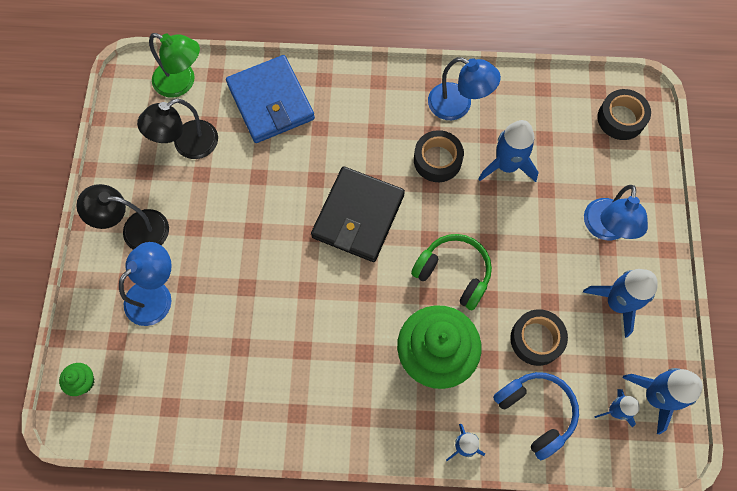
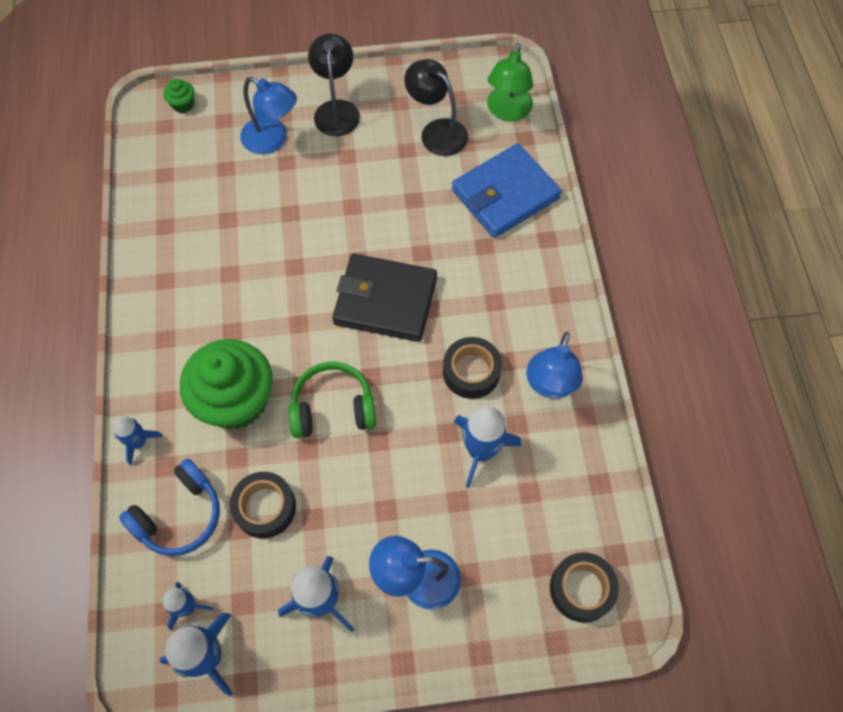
camera: 80 degrees right, 5 degrees down
green headphones [411,234,492,311] -> green headphones turned 120 degrees counterclockwise [289,362,376,438]

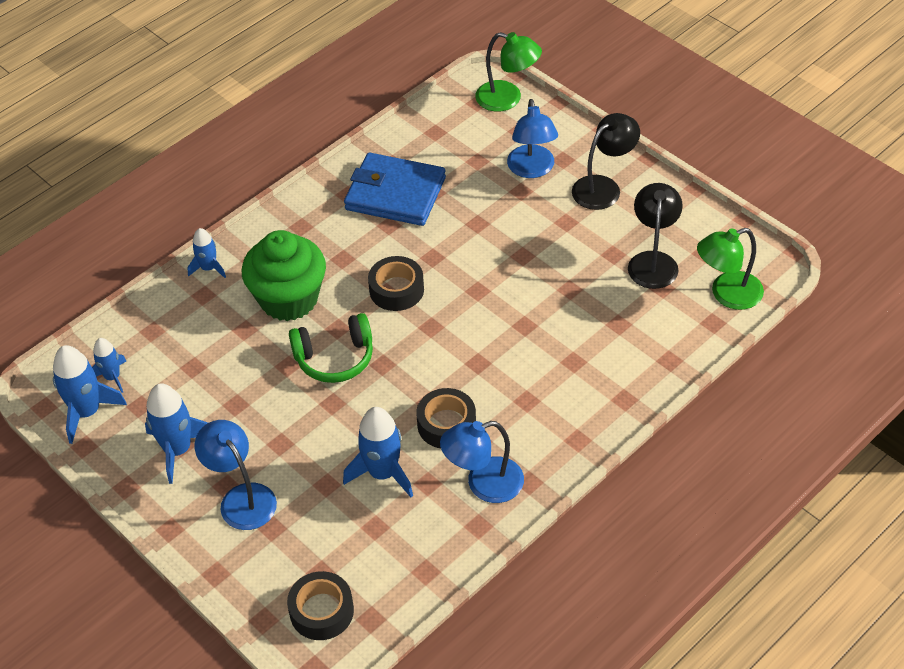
camera: 55 degrees right, 15 degrees down
blue headphones [119,458,220,556] -> none
green cupcake [163,79,195,113] -> green lamp [475,32,542,112]
black tape [230,472,296,539] -> black tape moved to [368,256,424,311]
green headphones [289,362,376,438] -> green headphones turned 120 degrees clockwise [289,313,373,383]
black wallet [332,254,437,342] -> none
blue wallet [452,143,562,238] -> blue wallet moved to [344,153,446,226]

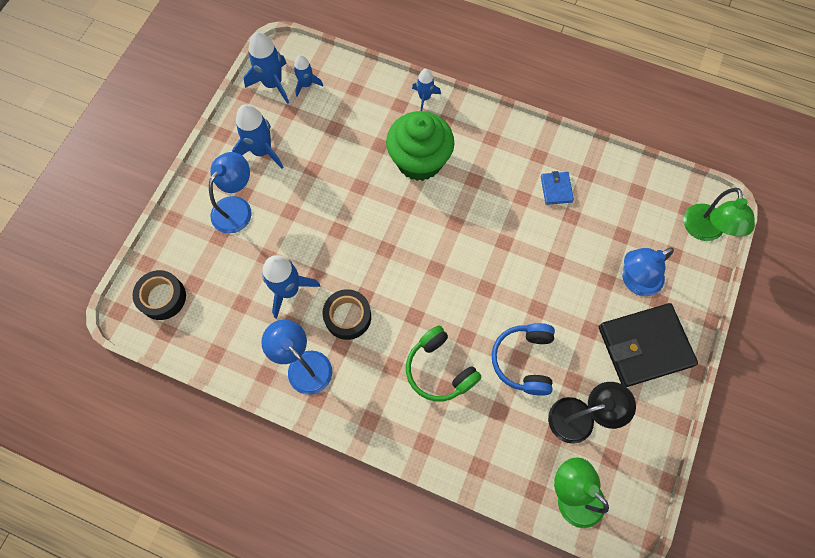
camera: 65 degrees right, 20 degrees up
green headphones [289,313,373,383] -> green headphones moved to [406,325,482,401]
blue wallet [344,153,446,226] -> blue wallet [541,171,574,205], size x0.46
black tape [368,256,424,311] -> none
black lamp [572,113,640,210] -> black wallet [599,303,698,387]
none -> blue headphones [492,323,555,395]

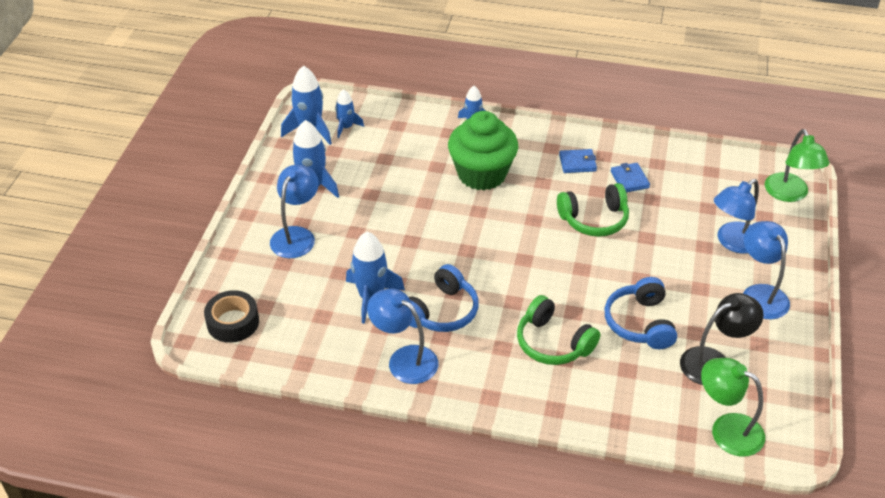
camera: 10 degrees left, 25 degrees down
black tape [323,289,371,340] -> blue headphones [409,264,479,332]
black wallet [599,303,698,387] -> blue lamp [743,221,790,319]
none -> green headphones [557,183,629,237]
none -> blue wallet [559,149,597,173]

